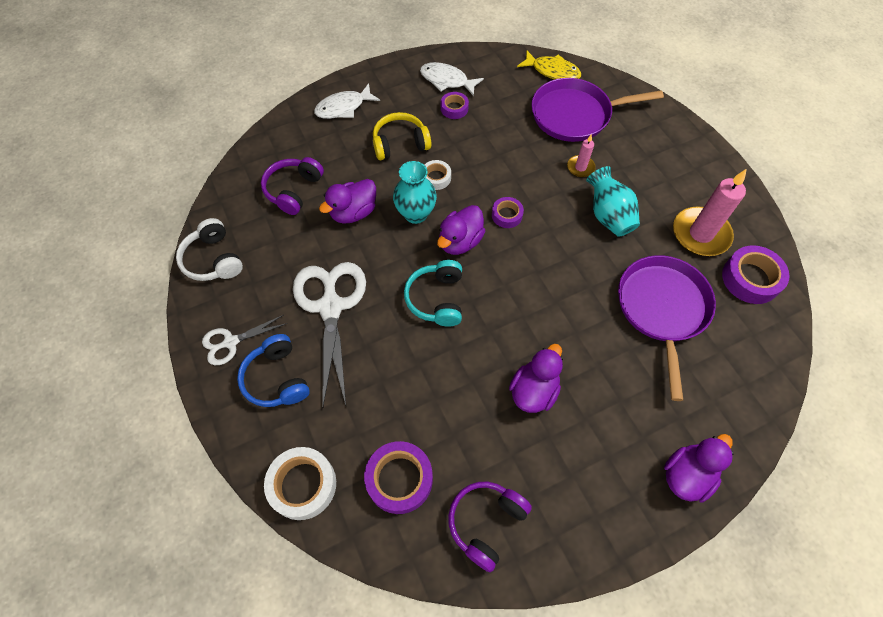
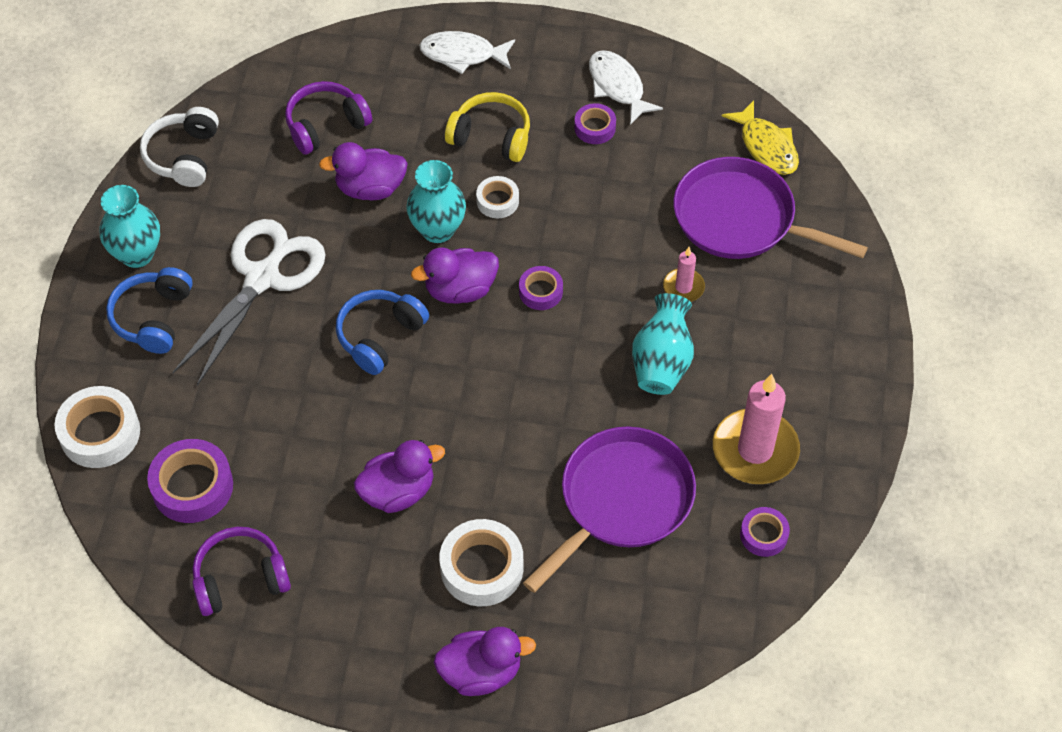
camera: 35 degrees right, 5 degrees down
white scissors [202,315,287,365] -> turquoise vase [99,185,160,268]
turquoise headphones [404,260,462,327] -> blue headphones [336,290,429,375]
purple tape [722,245,790,304] -> purple tape [740,507,790,557], size x0.58
none -> white tape [440,519,523,606]

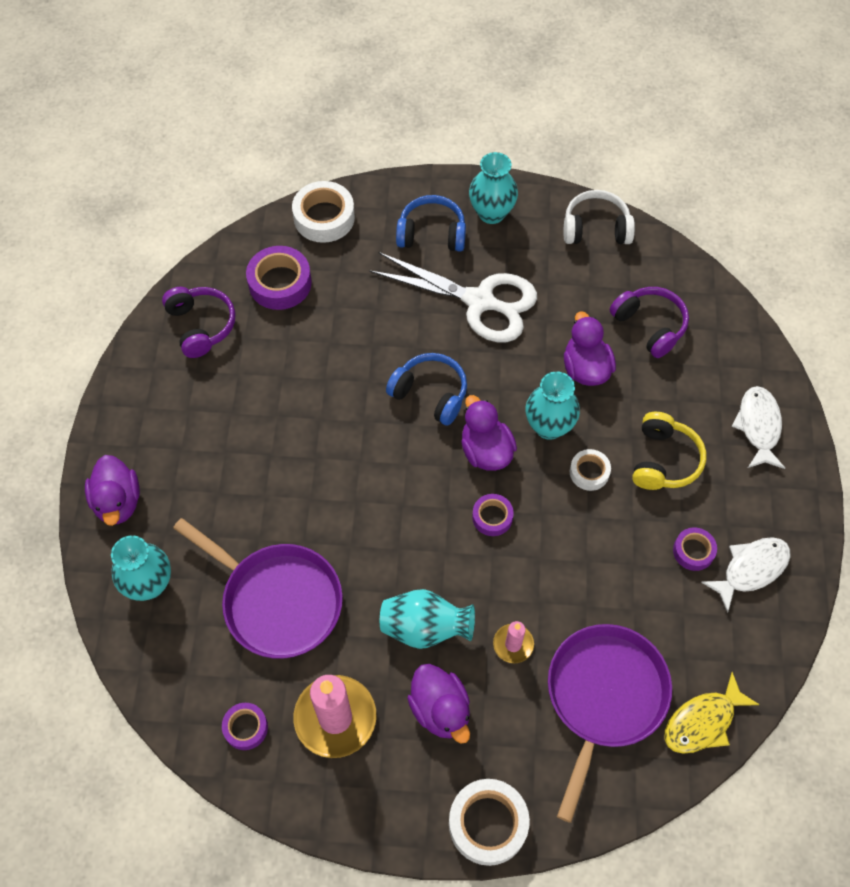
camera: 85 degrees right, 5 degrees up
purple duck [354,440,445,513] -> purple duck moved to [407,664,470,744]
white tape [440,519,523,606] -> white tape moved to [449,779,530,866]
none -> turquoise vase [111,535,171,601]

